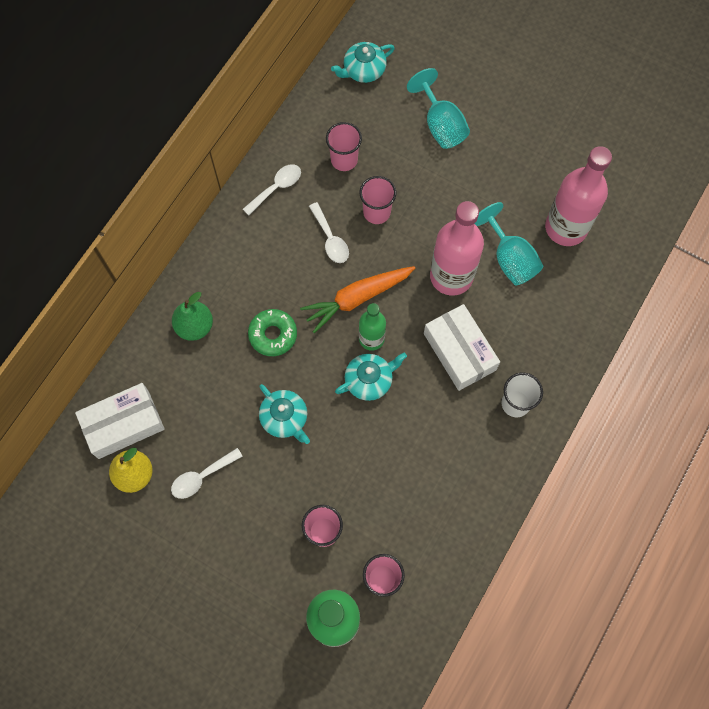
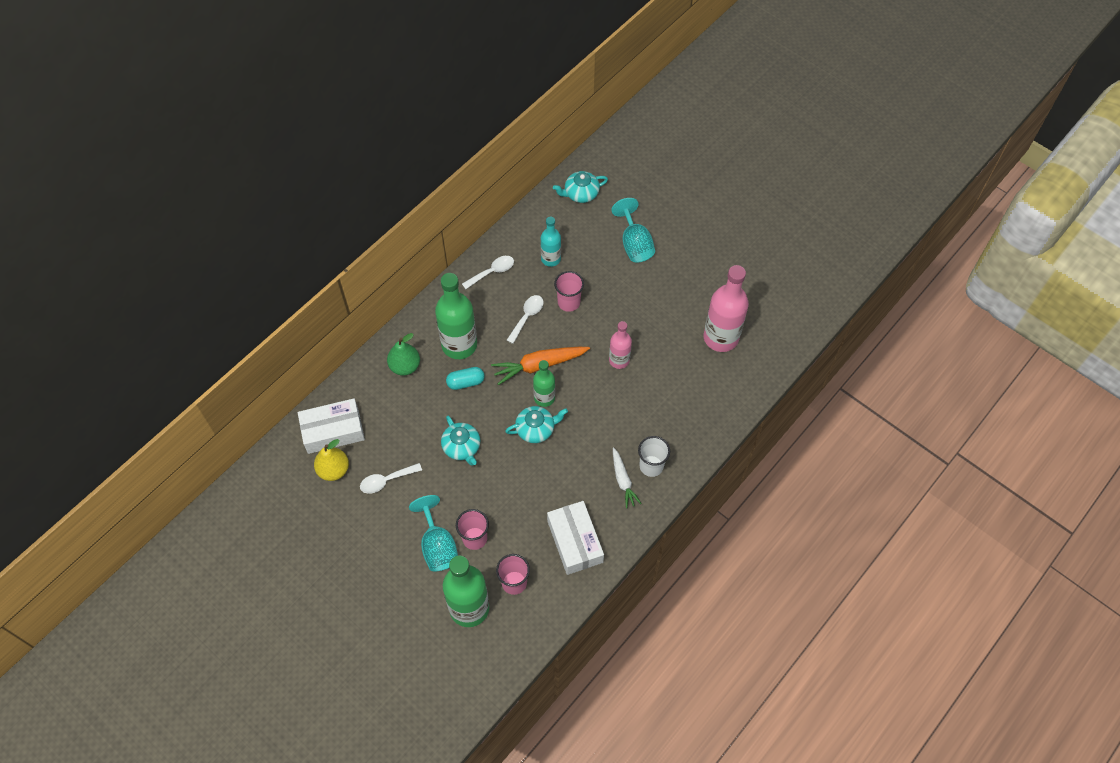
camera: 10 degrees right, 10 degrees down
green donut [248,309,297,356] -> turquoise capsule [446,367,485,390]
white spoon [309,202,349,263] -> white spoon turned 135 degrees counterclockwise [507,295,544,344]
pink cup [326,122,362,171] -> turquoise bottle [541,217,561,267]
white box [424,304,500,391] -> white box moved to [547,501,604,575]
pink bottle [430,201,484,296] -> pink bottle [609,321,632,369], size x0.57
turquoise goblet [475,202,543,285] -> turquoise goblet moved to [409,495,458,571]
none -> green bottle [435,273,477,359]
none -> white carrot [613,447,642,508]

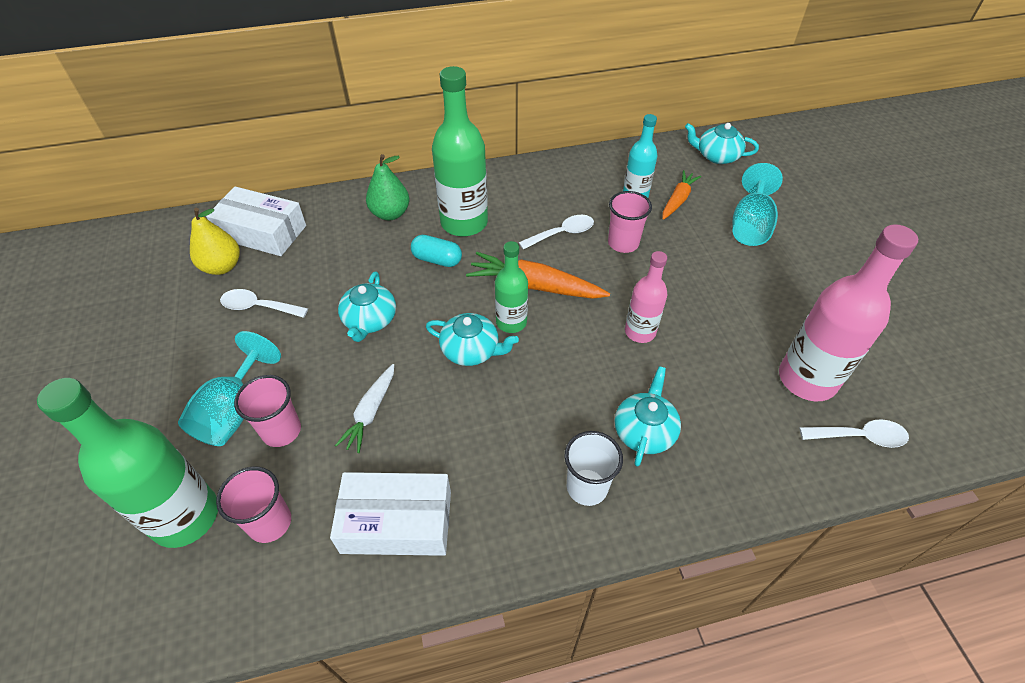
camera: 35 degrees right, 10 degrees down
white spoon [462,256,514,289] -> white spoon moved to [799,419,909,448]
white box [547,501,604,575] -> white box turned 75 degrees clockwise [330,472,451,556]
white carrot [613,447,642,508] -> white carrot moved to [335,364,394,453]
none -> turquoise teapot [615,366,681,467]
none -> orange carrot [663,170,701,220]

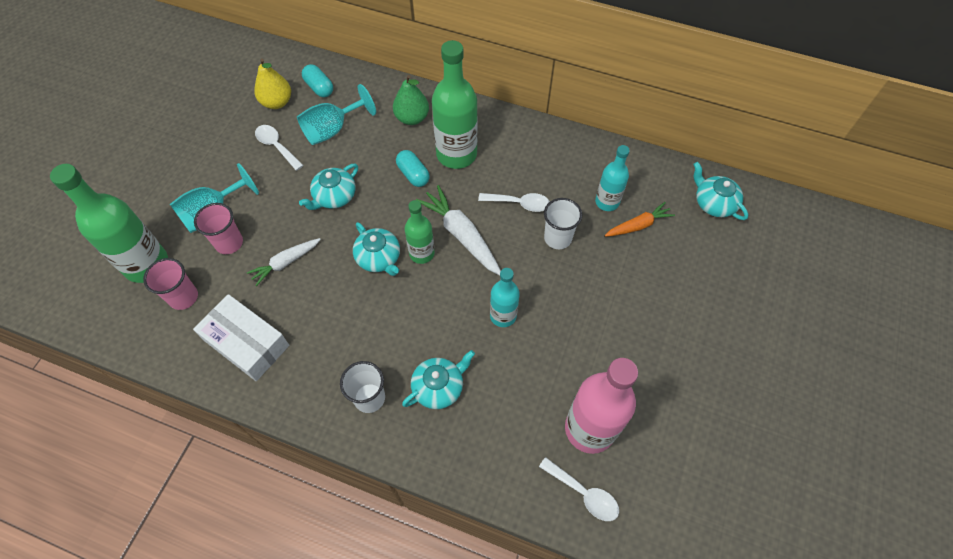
camera: 35 degrees right, 10 degrees up
white box [206,186,306,256] -> turquoise capsule [302,64,333,97]
orange carrot [466,252,610,299] -> white carrot [416,185,501,275]
pink cup [608,191,652,253] -> white cup [544,198,582,249]
pink bottle [625,251,667,343] -> turquoise bottle [490,268,520,327]
turquoise goblet [732,163,783,246] -> turquoise goblet moved to [297,84,376,145]

